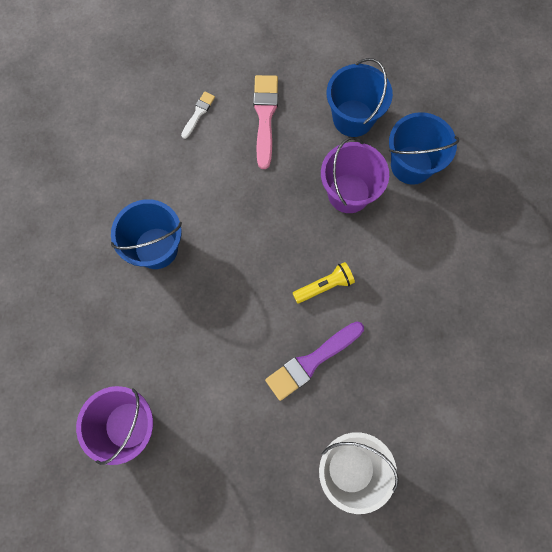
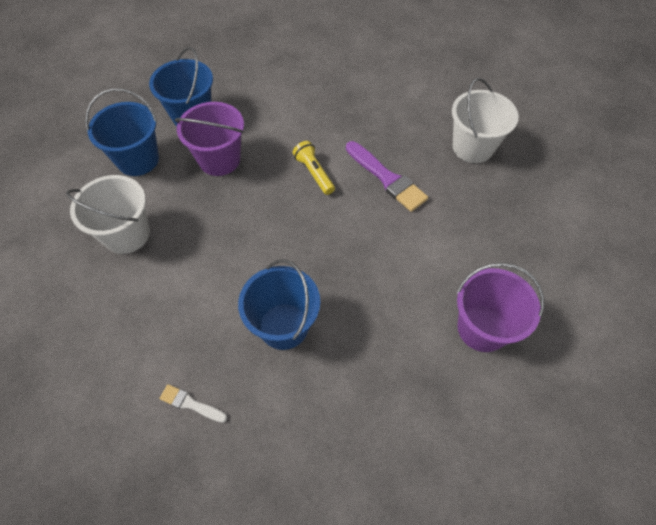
camera: 95 degrees left, 15 degrees down
white brush [181,92,215,139] -> white brush moved to [159,384,227,423]
pink brush [253,75,278,169] -> white bucket [66,175,150,254]

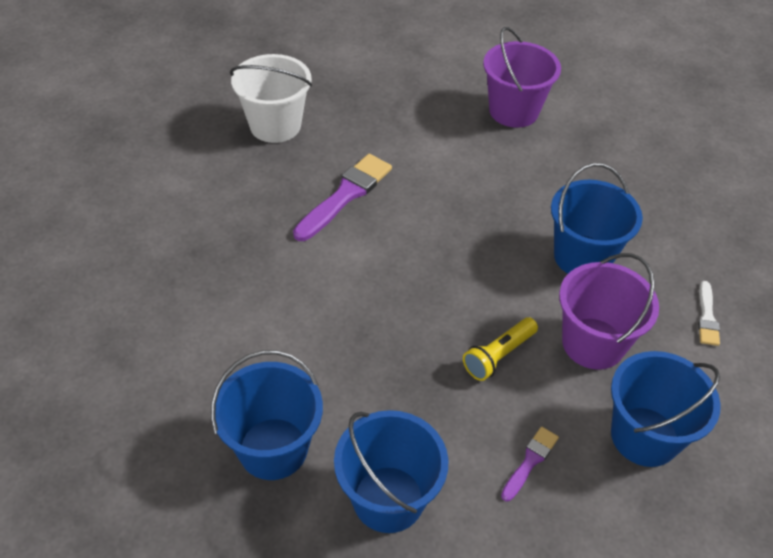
camera: 105 degrees left, 10 degrees down
white bucket [66,175,150,254] -> purple brush [501,426,559,501]
purple bucket [175,102,244,176] -> purple bucket moved to [559,253,659,370]
yellow flashlight [292,141,335,195] -> yellow flashlight moved to [463,317,538,381]
none -> blue bucket [611,351,721,467]

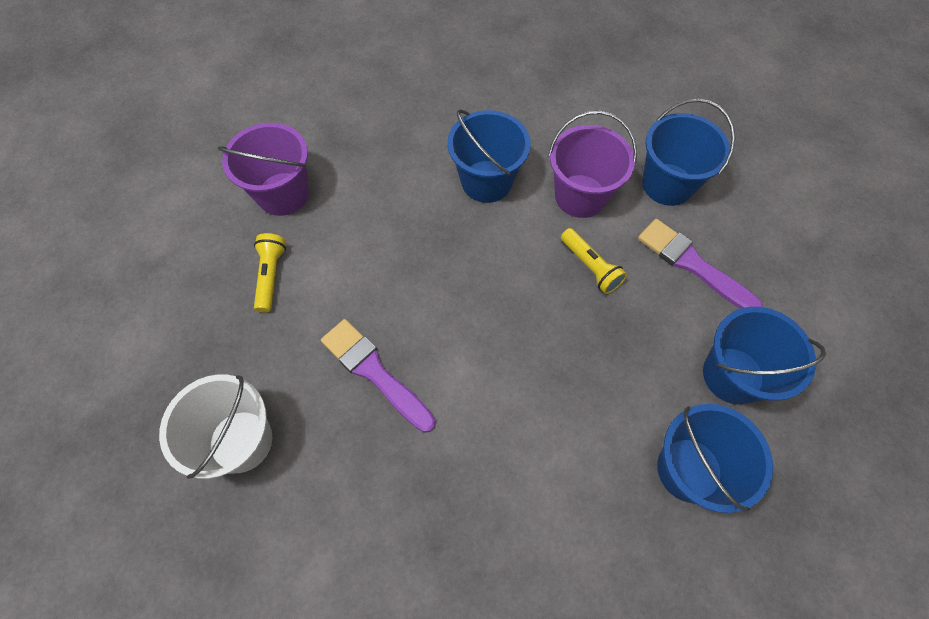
camera: 80 degrees left, 15 degrees up
purple brush [501,426,559,501] -> purple brush [638,219,763,309], size x1.85
white brush [698,281,720,346] -> none
none -> yellow flashlight [254,233,286,312]

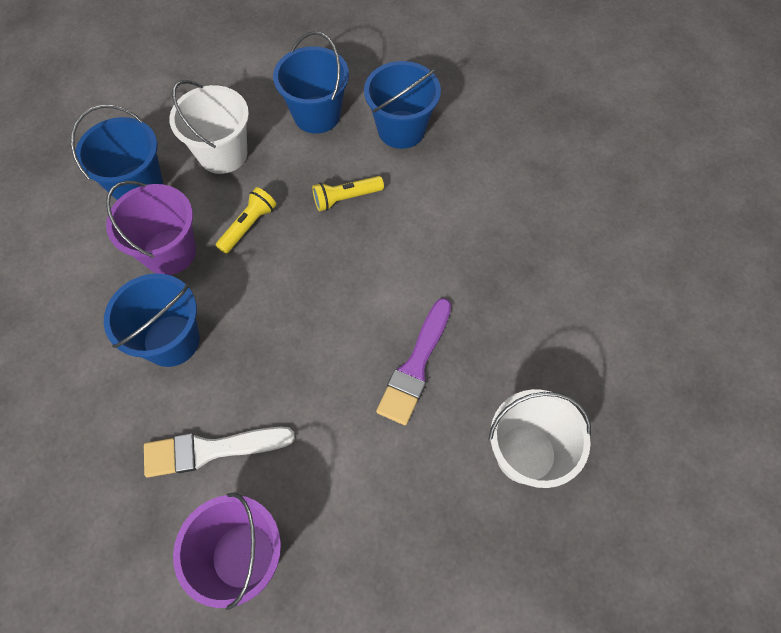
camera: 110 degrees left, 0 degrees up
yellow flashlight [254,233,286,312] -> yellow flashlight moved to [312,176,384,211]
purple brush [638,219,763,309] -> white bucket [169,80,249,174]
none -> white brush [144,427,295,477]

